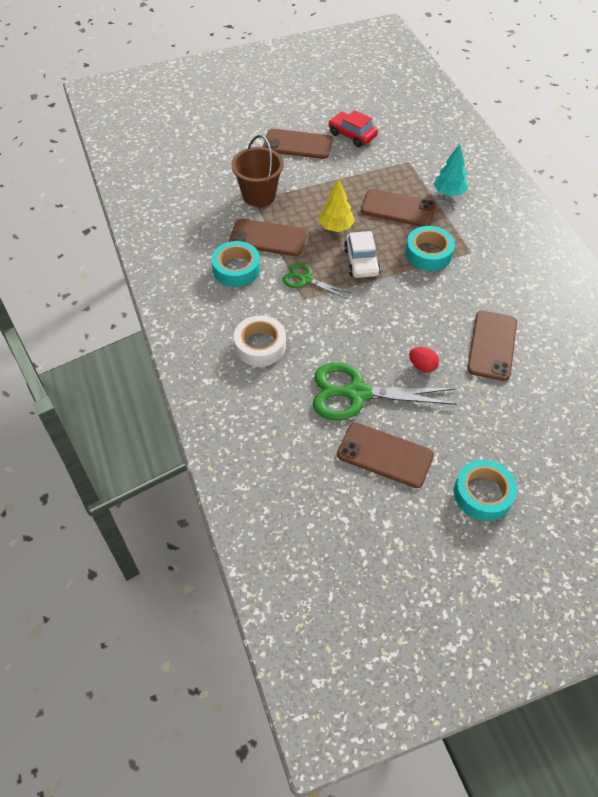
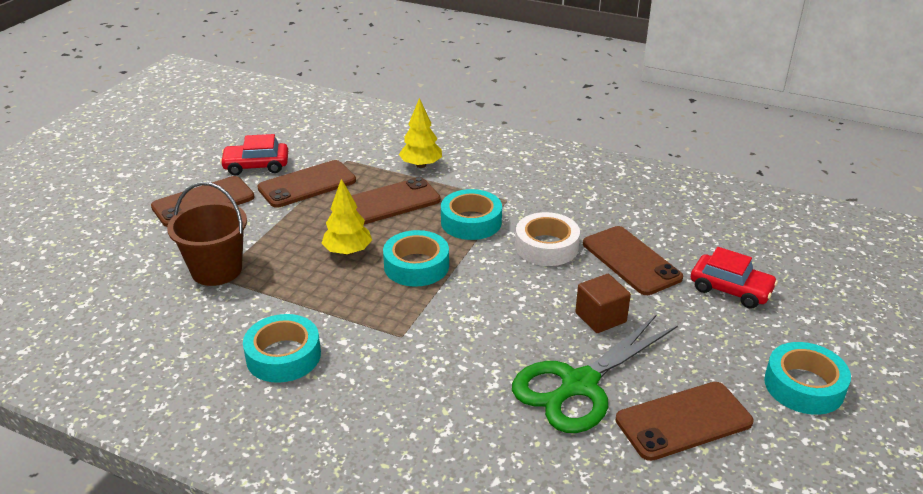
camera: 45 degrees left, 20 degrees down
brown phone [229,219,307,256] -> brown phone moved to [257,160,356,208]
white tape [234,315,286,366] -> white tape moved to [515,212,580,266]
green scissors [282,263,351,299] -> none
white car [344,231,381,278] -> turquoise tape [383,230,449,287]
red egg [409,347,439,373] -> brown cube [575,274,631,333]
turquoise tree [433,144,468,196] -> yellow tree [399,98,442,168]
none -> red car [691,247,778,309]

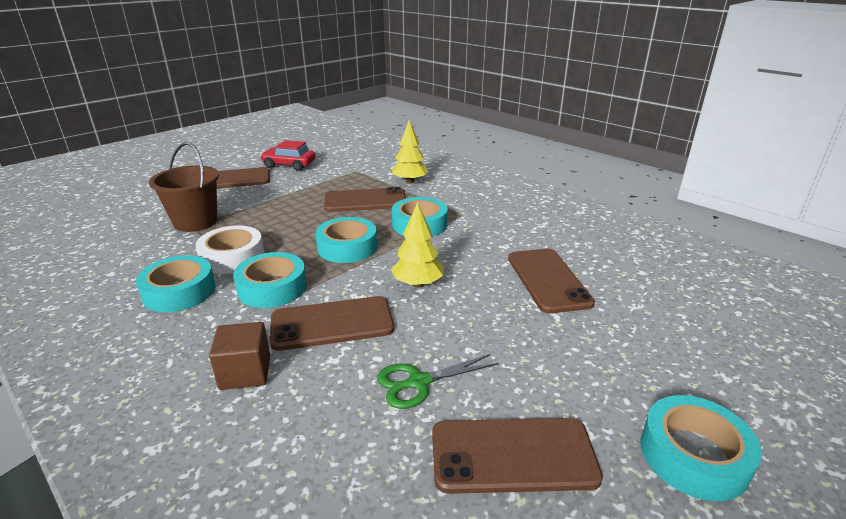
camera: 20 degrees right, 5 degrees down
brown phone [257,160,356,208] -> brown phone moved to [270,296,394,351]
yellow tree [321,179,372,255] -> yellow tree moved to [391,202,443,288]
green scissors [512,314,678,433] -> green scissors [377,354,499,409], size x0.54
white tape [515,212,580,266] -> white tape moved to [196,225,264,274]
brown cube [575,274,631,333] -> brown cube moved to [209,322,270,390]
red car [691,247,778,309] -> none
none -> turquoise tape [233,252,307,308]

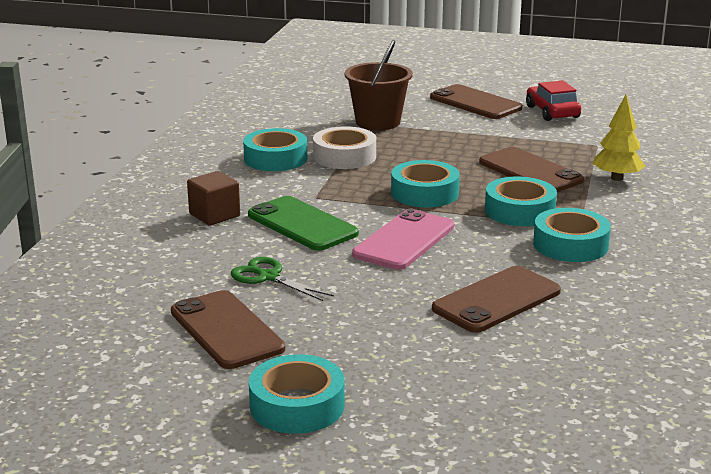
camera: 60 degrees right, 5 degrees down
turquoise tape [233,252,307,308] -> turquoise tape moved to [533,208,611,262]
brown phone [270,296,394,351] -> green phone [248,196,359,251]
yellow tree [391,202,443,288] -> pink phone [352,209,454,270]

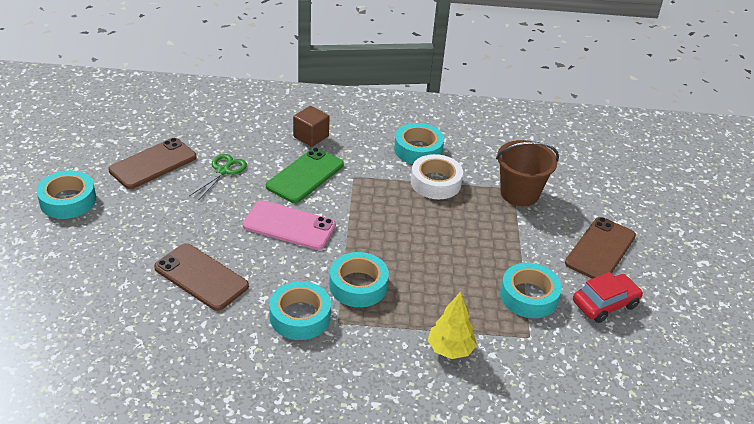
camera: 75 degrees right, 15 degrees up
turquoise tape [391,160,460,207] -> turquoise tape moved to [500,263,562,318]
brown phone [479,147,584,192] -> none

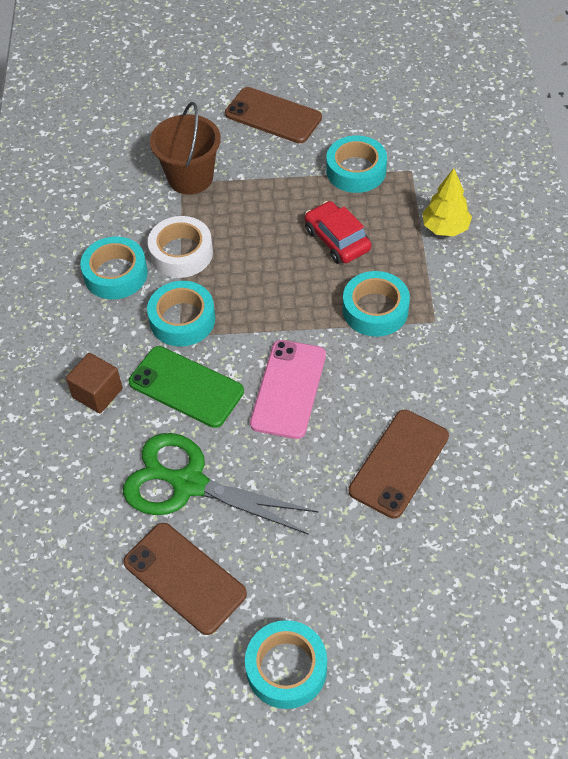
camera: 90 degrees left, 15 degrees up
green scissors [189,154,247,199] -> green scissors [123,433,319,535], size x1.84
turquoise tape [269,281,331,340] -> turquoise tape moved to [147,281,215,347]
red car [573,272,643,323] -> red car moved to [305,201,371,264]

